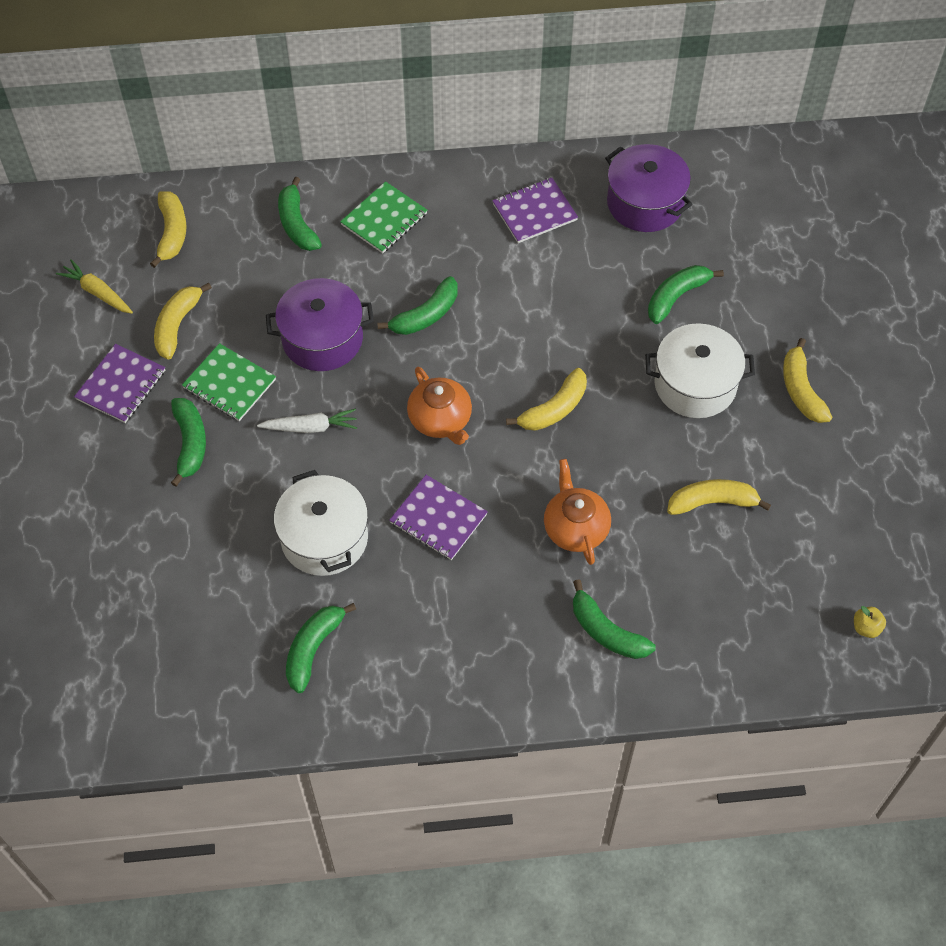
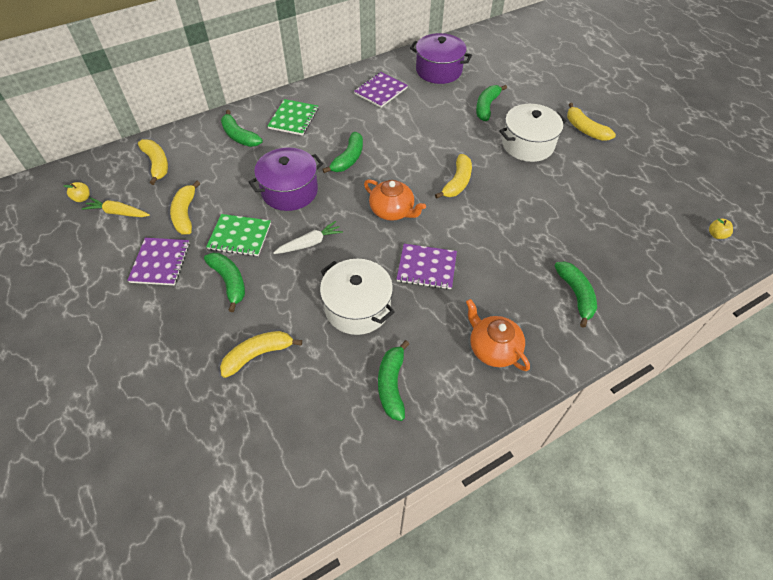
camera: 25 degrees left, 5 degrees down
orange teapot [544,459,611,565] -> orange teapot moved to [466,299,530,371]
green banana [573,580,656,659] -> green banana turned 120 degrees counterclockwise [554,261,597,328]
yellow banana [667,479,771,515] -> yellow banana moved to [220,331,302,378]
none -> yellow apple [64,182,90,202]

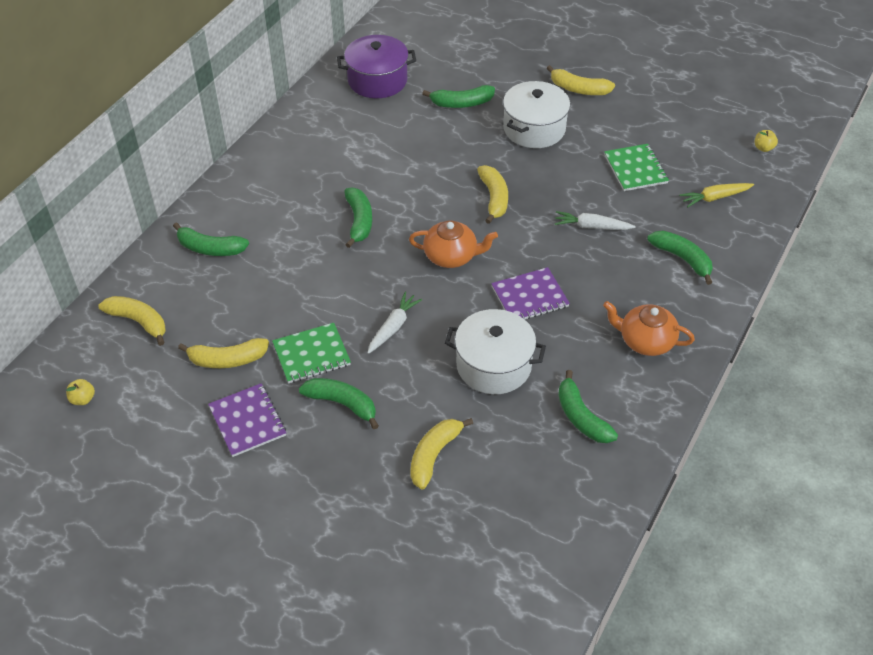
camera: 30 degrees left, 5 degrees down
yellow carrot [82,198,150,217] -> yellow carrot moved to [679,183,754,208]
yellow banana [170,181,200,234] -> yellow banana turned 60 degrees counterclockwise [178,338,269,368]
purple pot [249,147,323,211] -> none
green notebook [268,99,318,136] -> green notebook moved to [604,144,669,191]
purple notebook [354,72,408,108] -> none
green banana [476,85,507,121] -> green banana turned 90 degrees counterclockwise [422,85,495,108]
none -> white carrot [555,211,636,230]

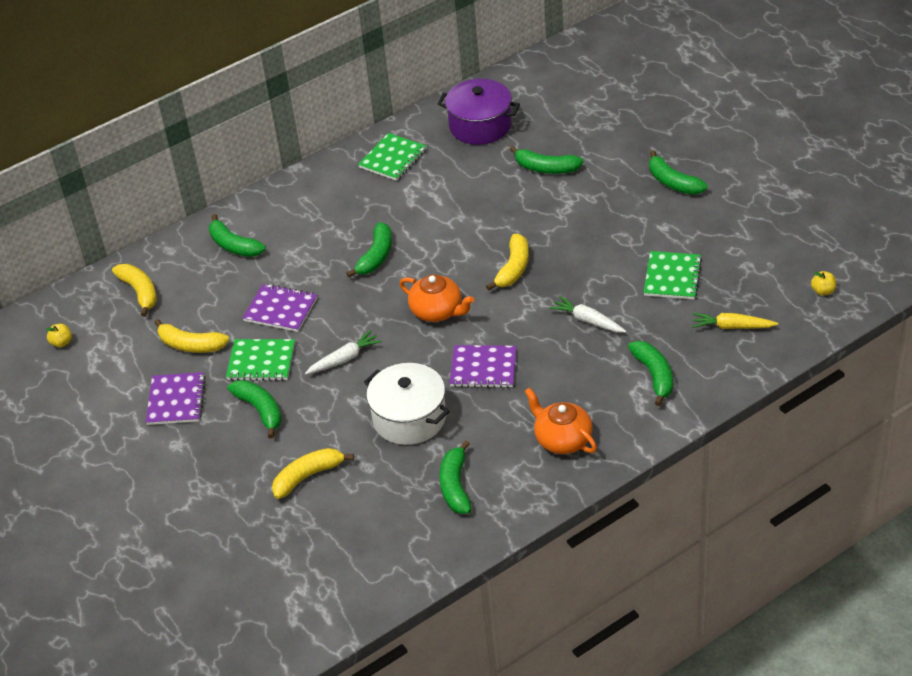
camera: 30 degrees right, 5 degrees down
white pot [503,81,570,148] -> none
yellow banana [546,65,615,95] -> green banana [649,150,708,195]
none -> purple notebook [243,284,317,332]
none -> green notebook [358,133,427,181]

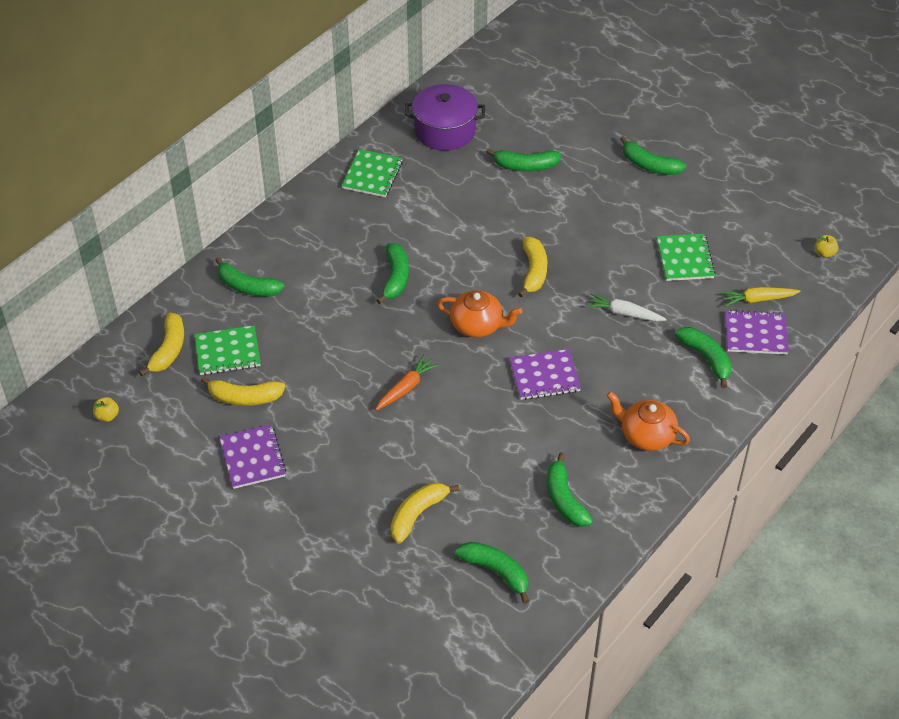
camera: 20 degrees left, 5 degrees up
yellow banana [112,264,157,317] -> yellow banana turned 60 degrees clockwise [139,312,184,376]
green notebook [226,339,295,381] -> green notebook moved to [194,325,261,375]
green banana [227,380,282,438] -> green banana moved to [455,542,529,604]
purple notebook [243,284,317,332] -> purple notebook moved to [725,310,789,355]
white carrot [305,330,382,374] -> orange carrot [375,355,439,411]
white pot [364,363,450,445] -> none

